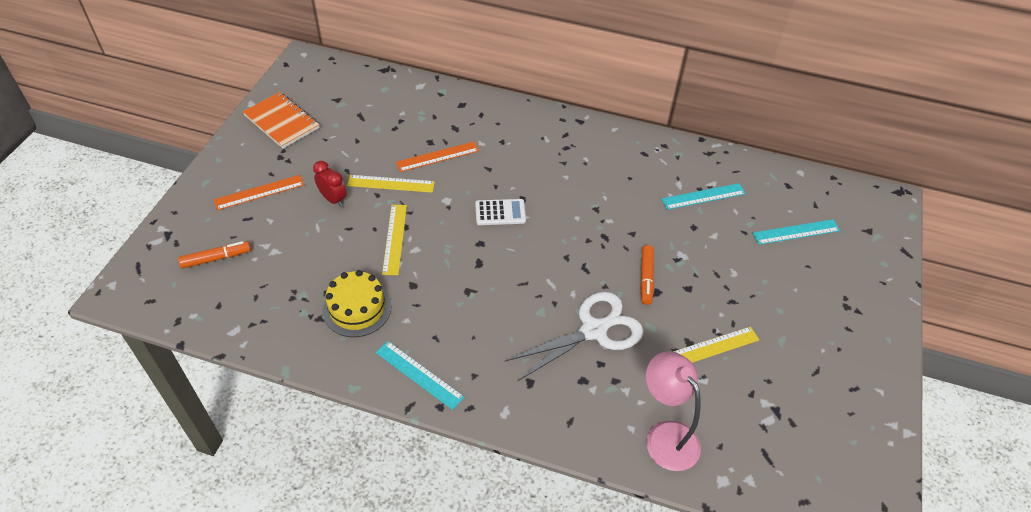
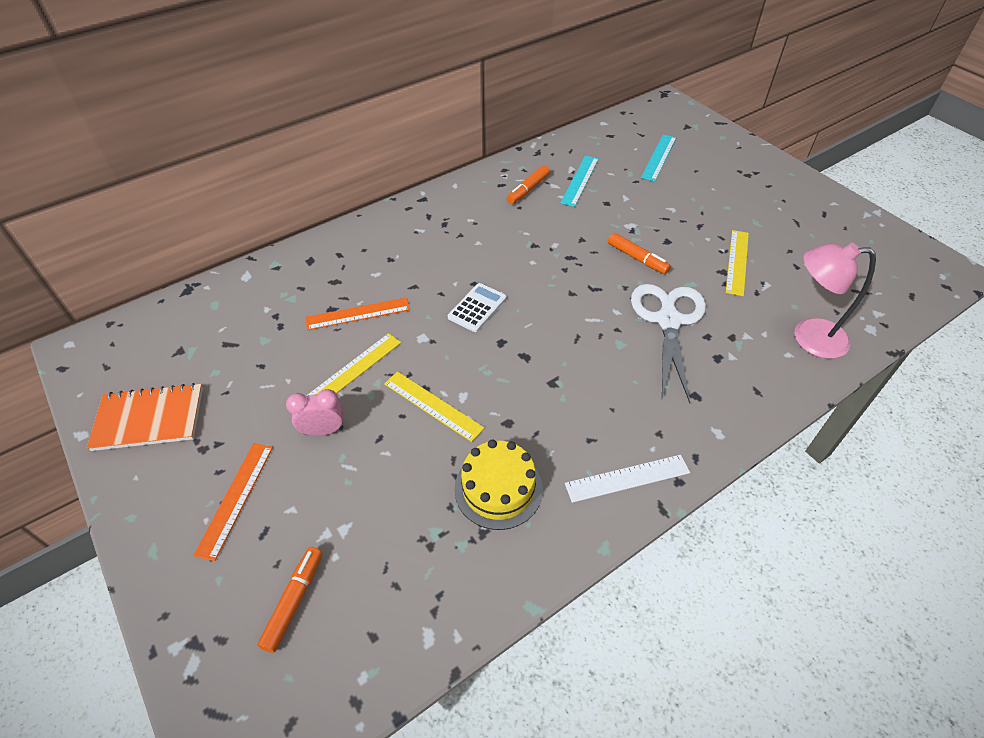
camera: 50 degrees left, 0 degrees up
red clock [313,161,347,207] -> pink clock [286,389,343,436]
turquoise ruler [376,341,464,410] -> white ruler [565,455,690,503]
orange ruler [396,142,479,172] -> orange ruler turned 60 degrees clockwise [305,297,410,330]
none -> orange marker [507,165,550,204]

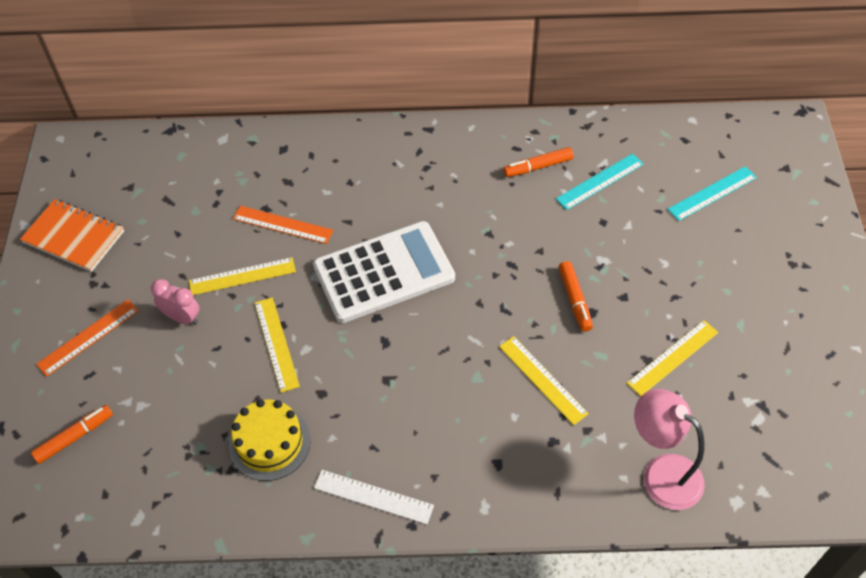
camera: 35 degrees right, 5 degrees up
white calculator [448,283,507,332] -> white calculator [313,221,455,323], size x2.13
white scissors [631,284,706,403] -> yellow ruler [499,336,589,425]

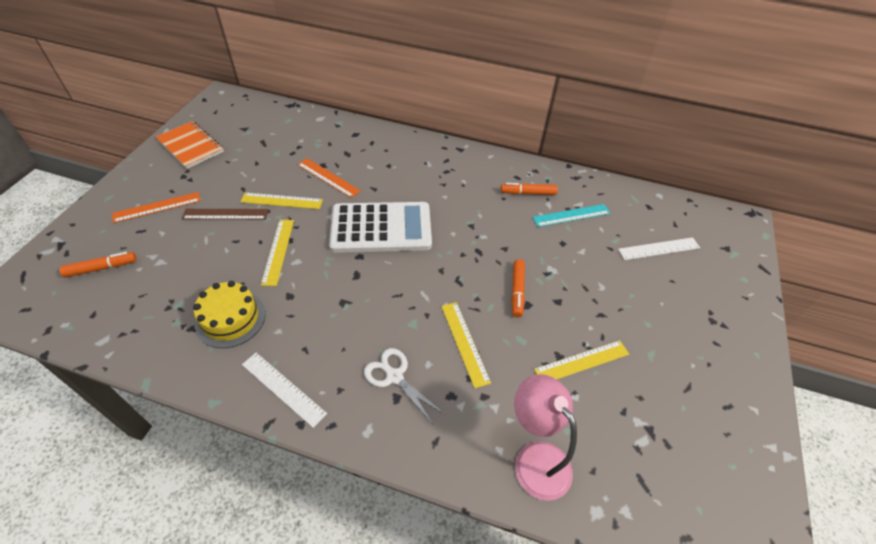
camera: 15 degrees right, 5 degrees down
pink clock [151,279,200,325] -> brown ruler [182,209,268,220]
turquoise ruler [668,166,757,221] -> white ruler [618,237,700,260]
none -> white scissors [364,348,444,424]

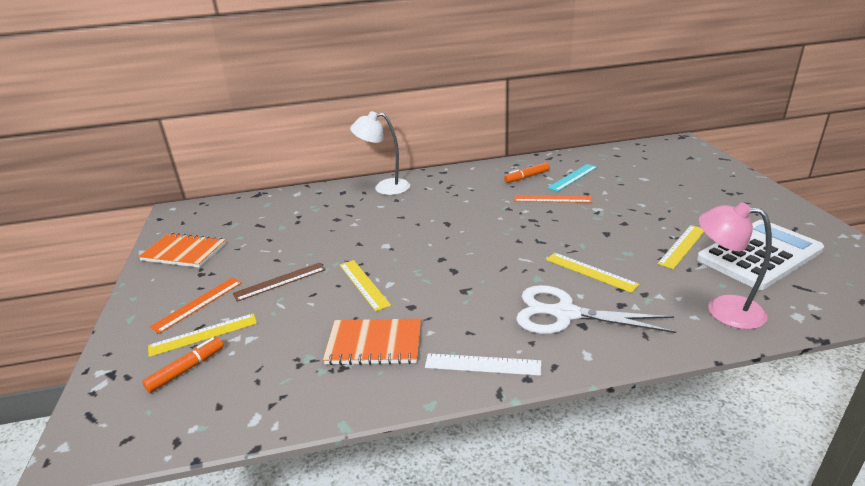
camera: 25 degrees left, 20 degrees down
yellow cake [193,281,266,348] -> orange notebook [323,319,421,365]
yellow ruler [241,193,323,209] -> yellow ruler moved to [148,313,257,357]
orange ruler [297,158,361,198] -> orange ruler moved to [514,195,592,203]
white calculator [329,202,432,253] -> white calculator moved to [697,220,824,290]
white scissors [364,348,444,424] -> white scissors [516,285,676,334], size x1.62
orange marker [511,259,525,317] -> none
white ruler [618,237,700,260] -> none
none -> white lamp [350,111,410,195]

